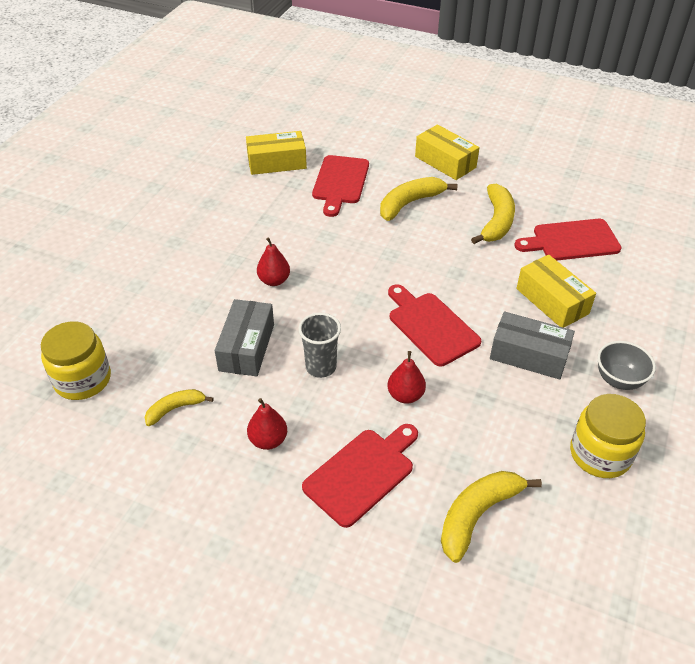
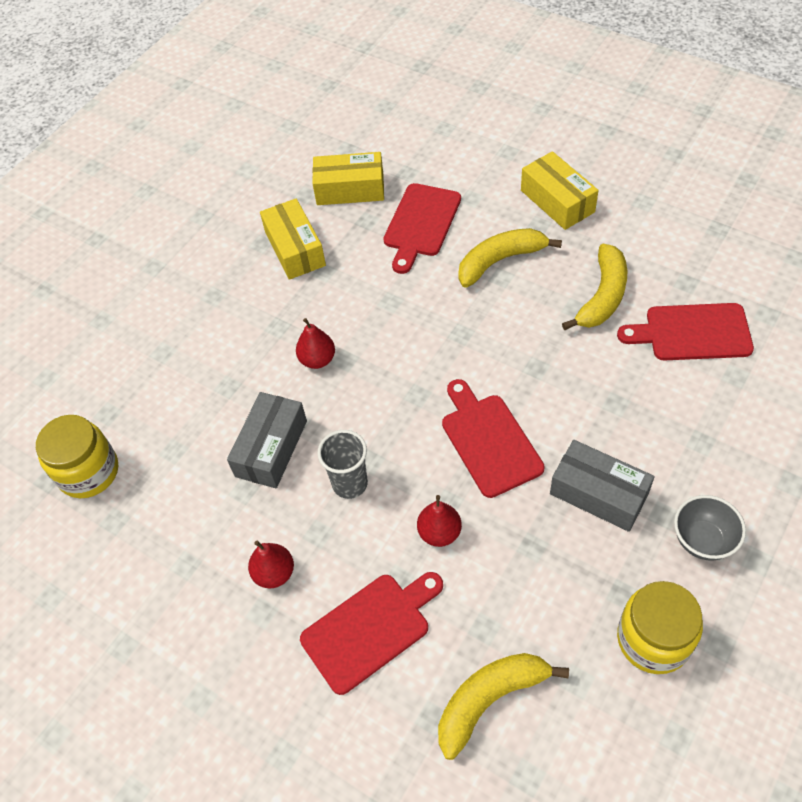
camera: 15 degrees right, 10 degrees up
yellow banana [145,389,214,426] -> none
yellow box [517,255,596,328] -> yellow box moved to [260,198,326,280]

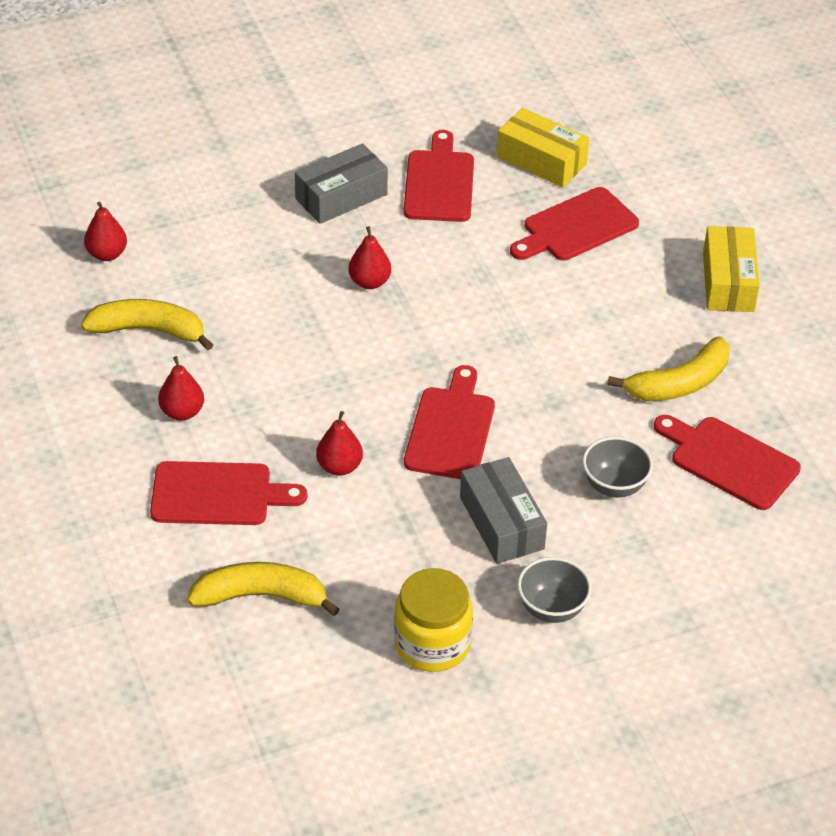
camera: 30 degrees right, 10 degrees down
yellow jar [36,415,118,498] -> red pear [84,202,127,261]
grey box [227,392,307,488] -> grey box moved to [295,143,388,224]
yellow box [260,198,326,280] -> red cutting board [404,130,474,222]
grey cup [317,430,368,499] -> none
yellow banana [458,228,562,288] -> yellow banana moved to [81,299,214,350]
none -> grey bowl [582,436,653,498]

